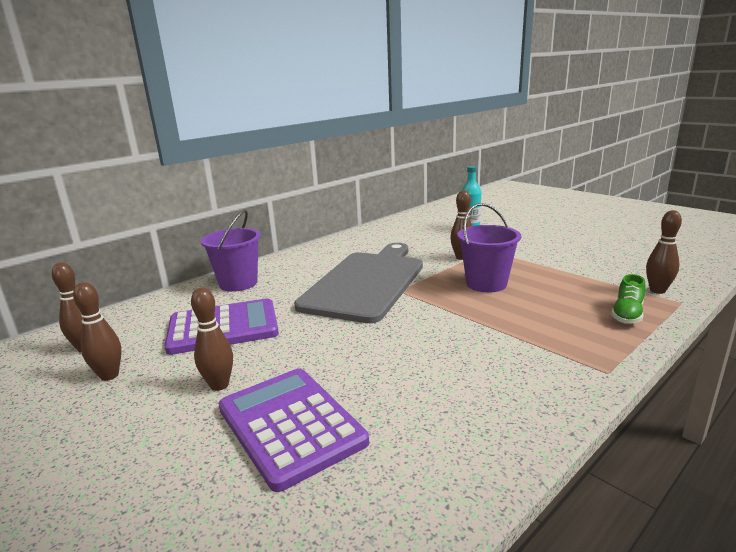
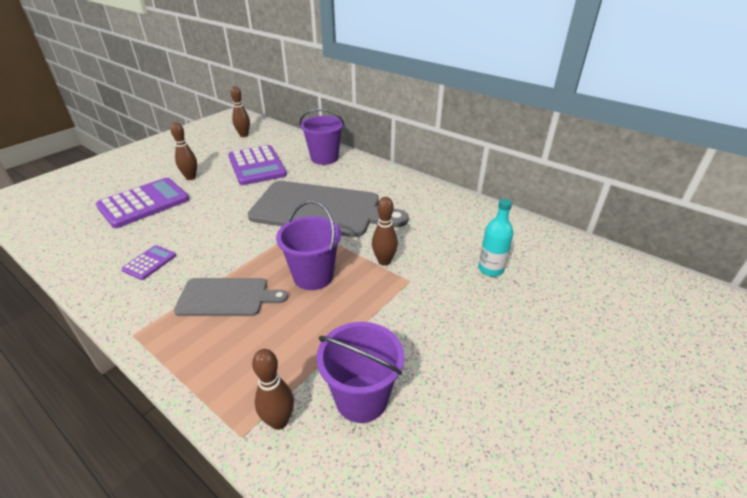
camera: 80 degrees right, 15 degrees up
brown bowling pin [73,282,122,381] -> none
green shoe [611,274,646,324] -> none
none -> purple calculator [121,245,176,280]
none -> grey cutting board [174,278,288,316]
none -> purple bucket [316,322,404,423]

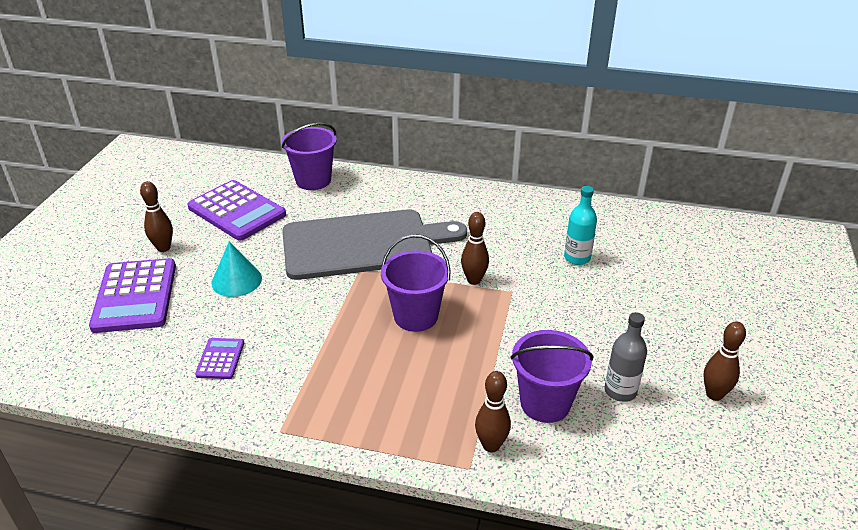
camera: 25 degrees left, 0 degrees up
purple calculator [96,178,189,228] -> purple calculator turned 150 degrees clockwise [89,258,176,333]
grey cutting board [174,278,288,316] -> none
brown bowling pin [230,86,250,137] -> brown bowling pin moved to [704,321,746,401]
none -> turquoise cone [212,242,262,297]
none -> grey bottle [605,312,647,402]

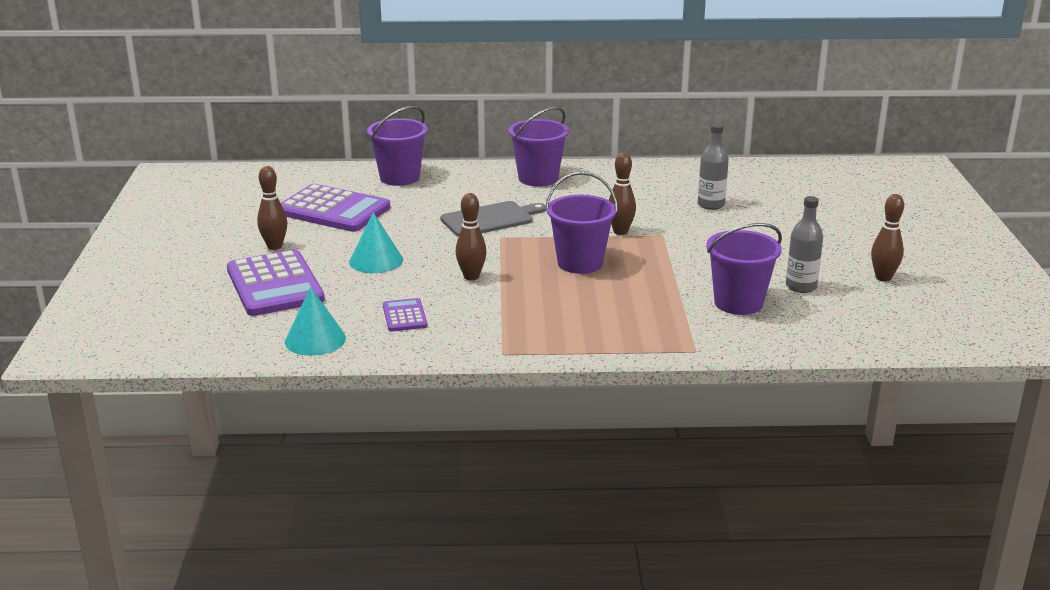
camera: 15 degrees left, 10 degrees down
grey cutting board [282,209,467,280] -> grey cutting board [441,201,546,237], size x0.54
brown bowling pin [475,371,511,453] -> brown bowling pin moved to [456,193,487,280]
turquoise bottle [564,186,597,265] -> grey bottle [698,123,729,210]
none -> turquoise cone [285,287,346,356]
none -> purple bucket [509,107,569,187]

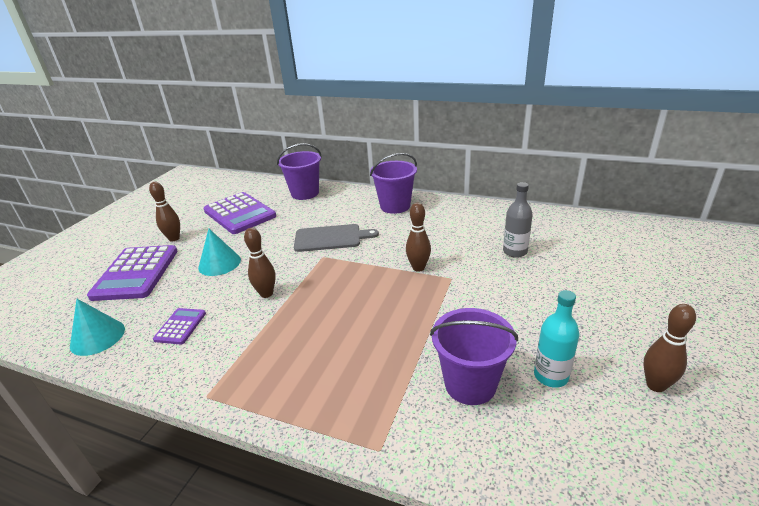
camera: 25 degrees right, 5 degrees up
purple bucket [545,172,618,274] -> none
grey bottle [786,196,823,293] -> turquoise bottle [534,290,579,388]

